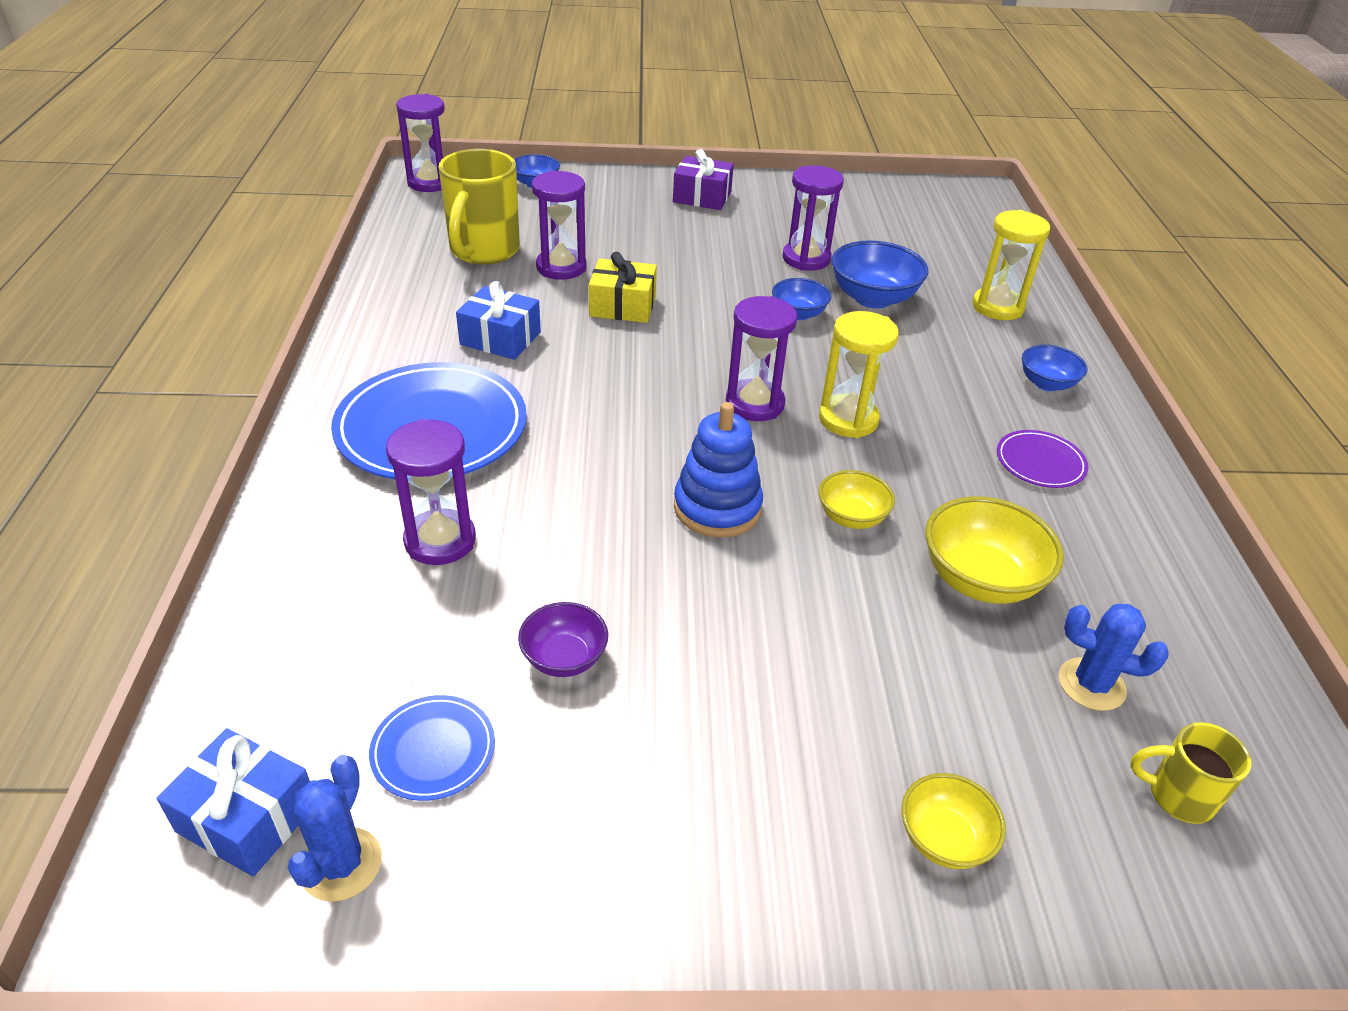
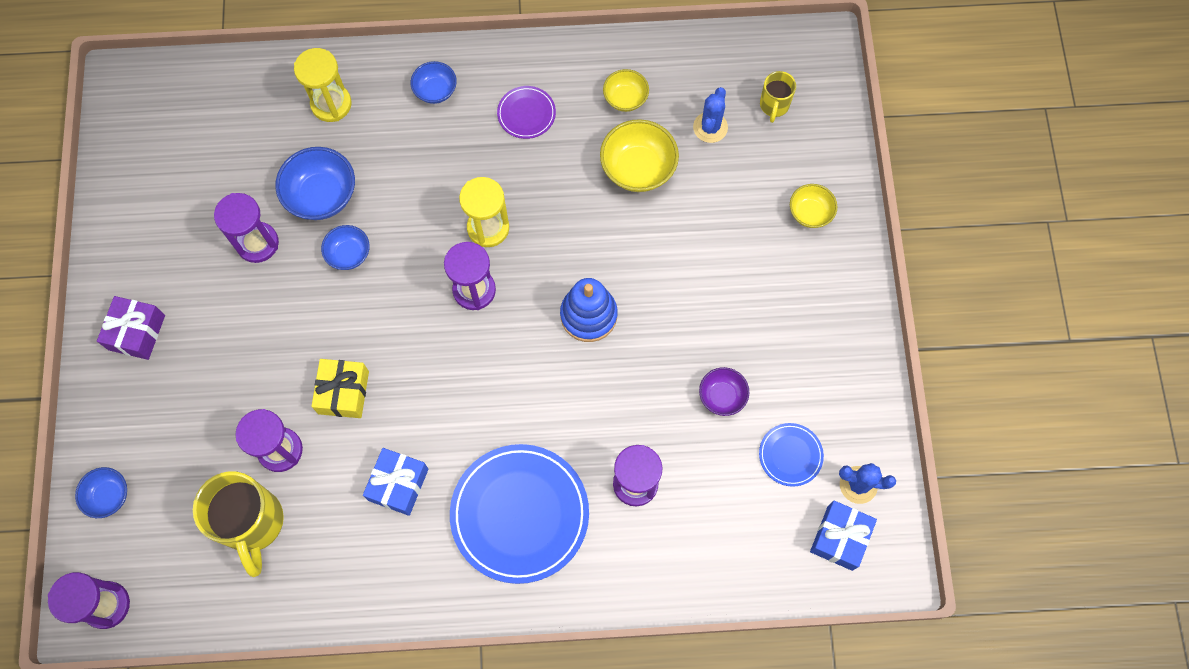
camera: 90 degrees left, 30 degrees up
yellow mug [439,149,520,265] -> yellow mug turned 60 degrees clockwise [193,471,284,577]
yellow bowl [818,470,895,529] -> yellow bowl moved to [603,69,649,112]

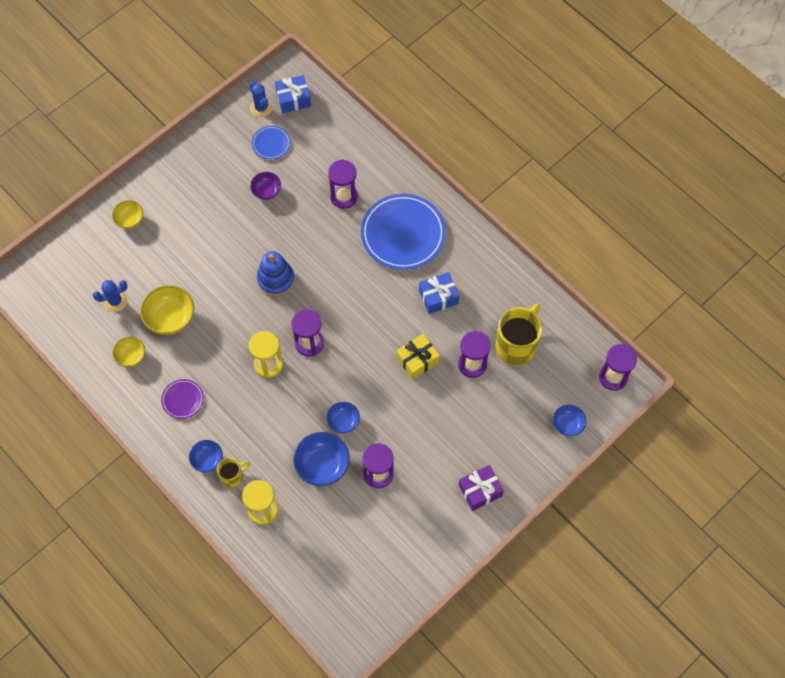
camera: 130 degrees left, 5 degrees down
yellow mug [760,71,796,123] -> yellow mug moved to [217,458,250,488]

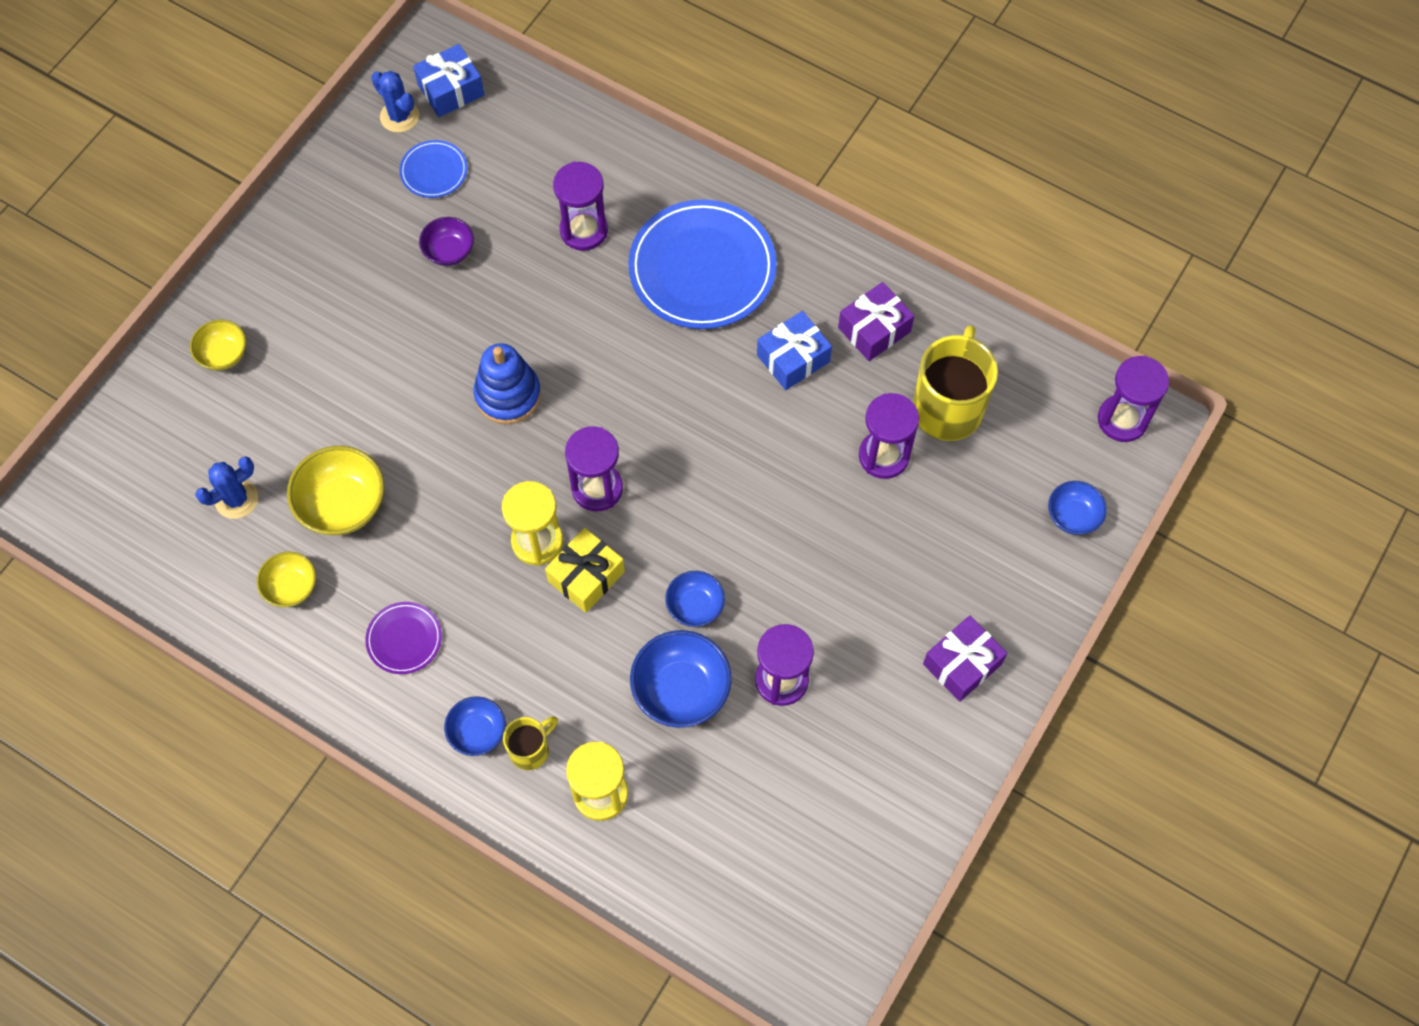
camera: 15 degrees left, 0 degrees up
yellow gift [396,334,440,380] -> yellow gift moved to [545,528,625,613]
none -> purple gift [838,282,914,361]

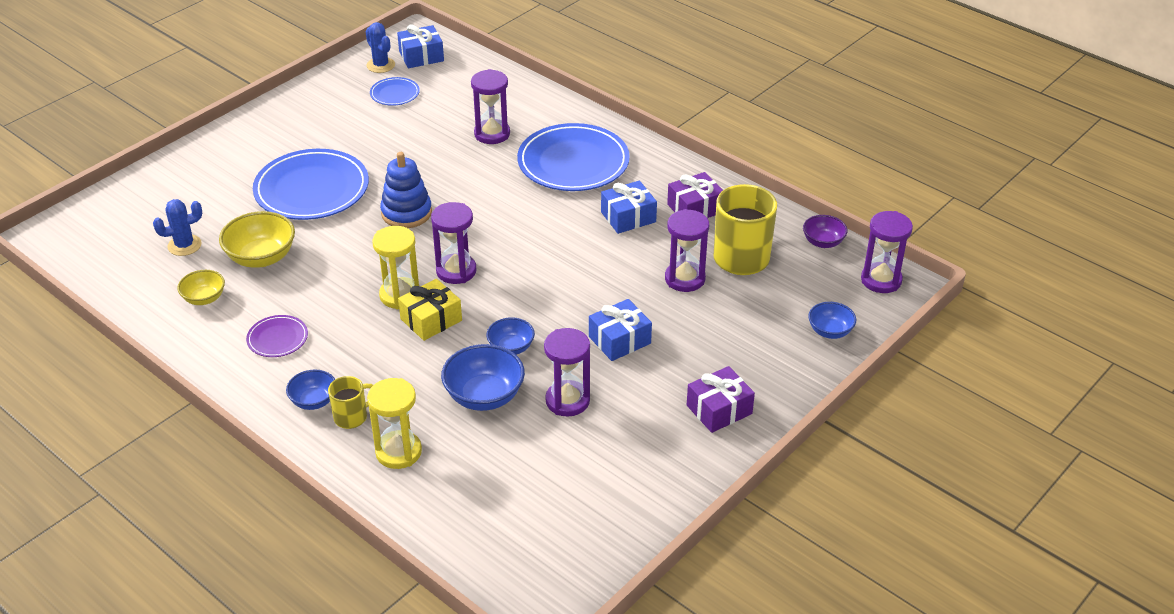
camera: 10 degrees right, 25 degrees down
yellow bowl [190,320,246,371] -> none
purple bowl [419,217,474,266] -> purple bowl moved to [803,215,848,248]
none -> blue plate [253,149,369,220]
none -> blue gift [589,299,652,361]

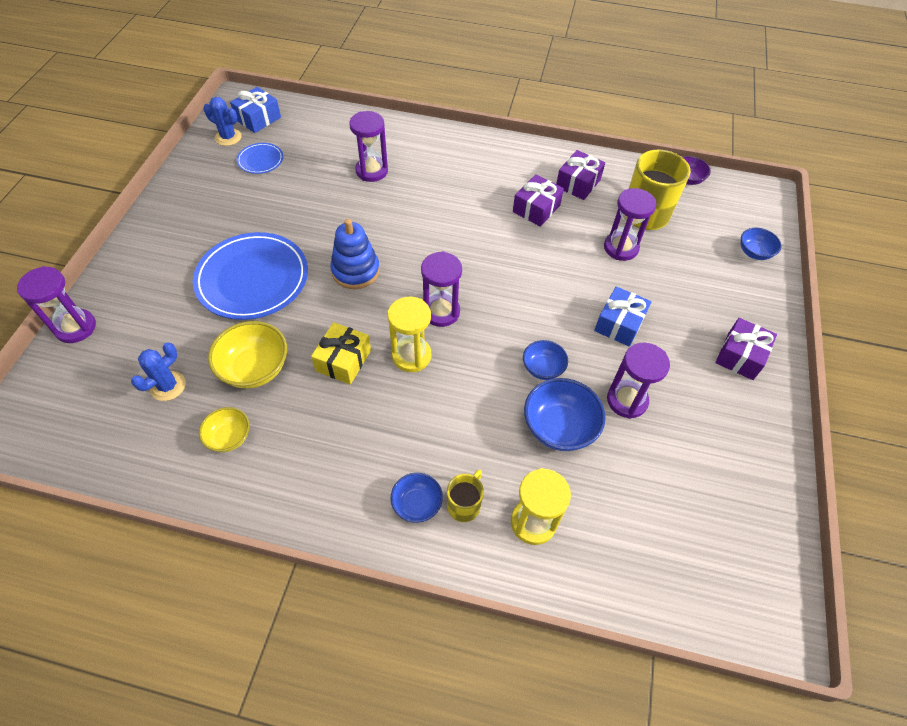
camera: 30 degrees left, 15 degrees up
purple plate [246,315,308,357] -> none
yellow gift [398,279,462,341] -> yellow gift moved to [311,322,371,385]
blue plate [517,123,630,191] -> none
blue gift [601,181,657,234] -> purple gift [513,174,564,227]
purple hourglass [861,211,913,293] -> purple hourglass moved to [17,266,96,343]

